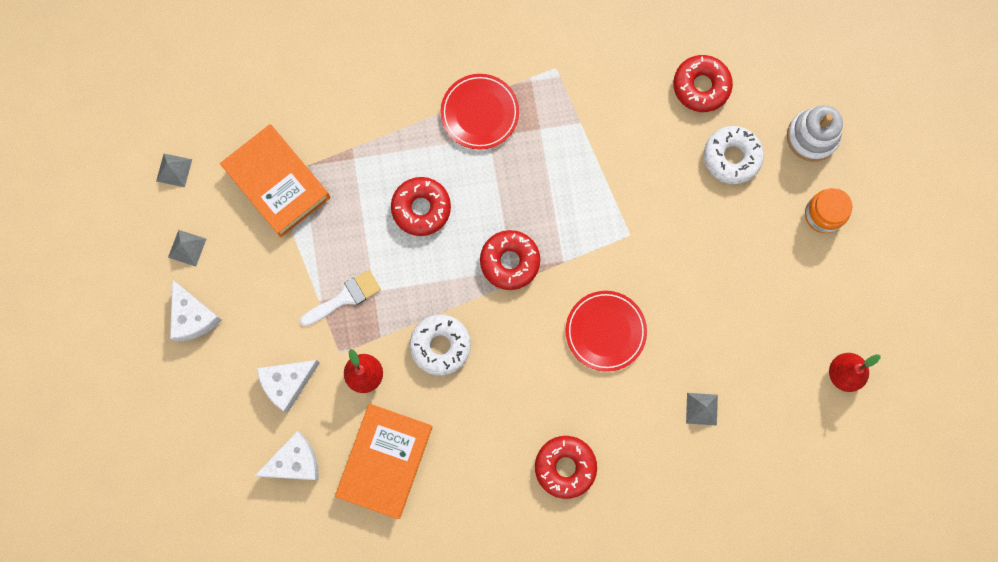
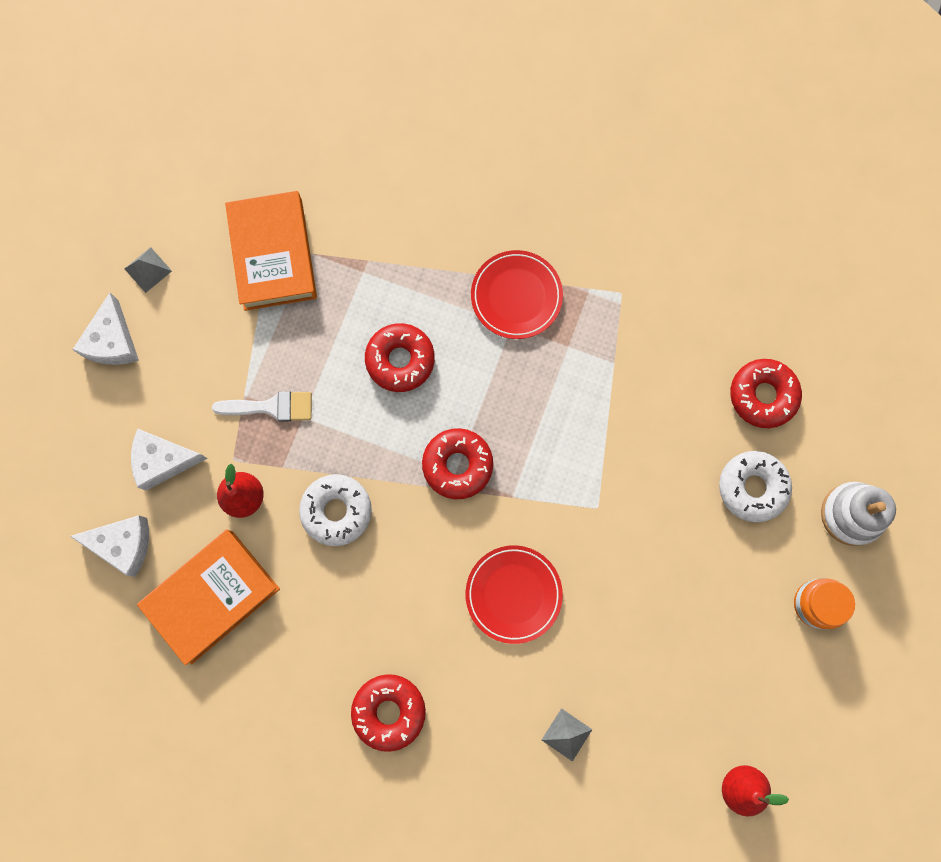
camera: 30 degrees right, 0 degrees up
grey pyramid [156,154,192,187] -> none

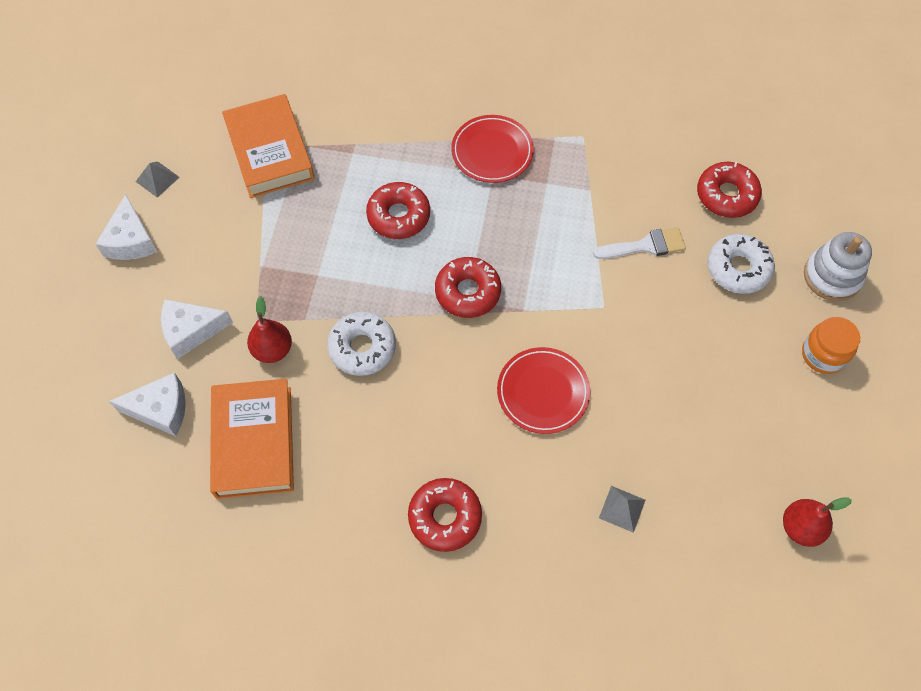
camera: 10 degrees left, 15 degrees down
orange book [137,529,280,665] -> orange book turned 45 degrees counterclockwise [210,379,294,499]
white brush [212,391,312,422] -> white brush moved to [593,227,686,259]

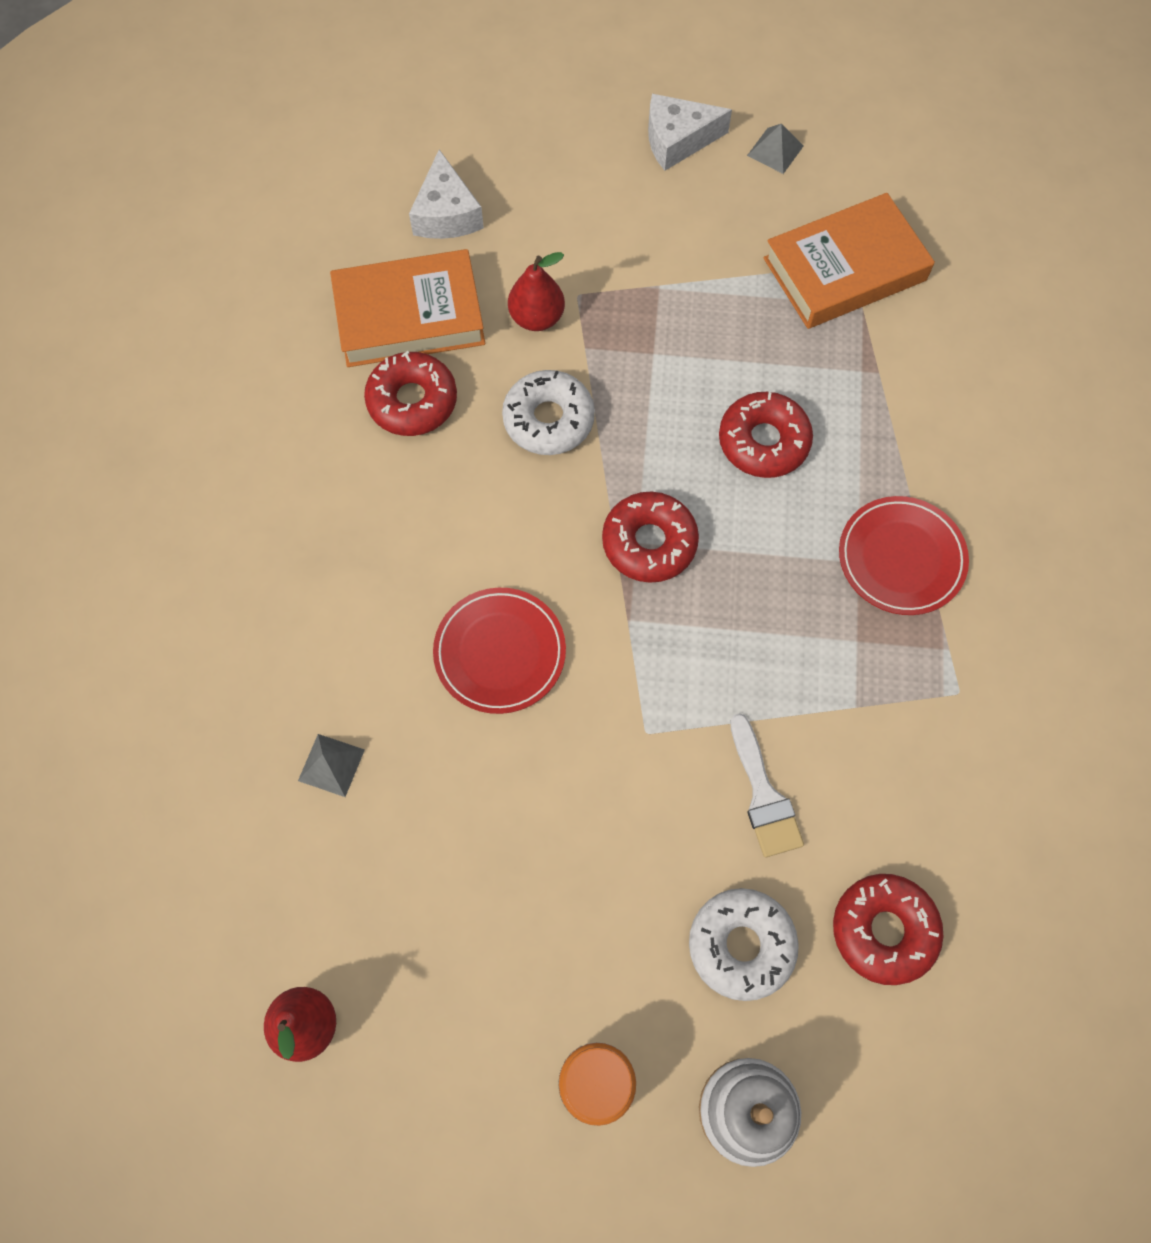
camera: 85 degrees right, 5 degrees up
white cheese [161,299,233,359] -> none
red donut [408,478,482,552] -> red donut moved to [364,351,457,436]

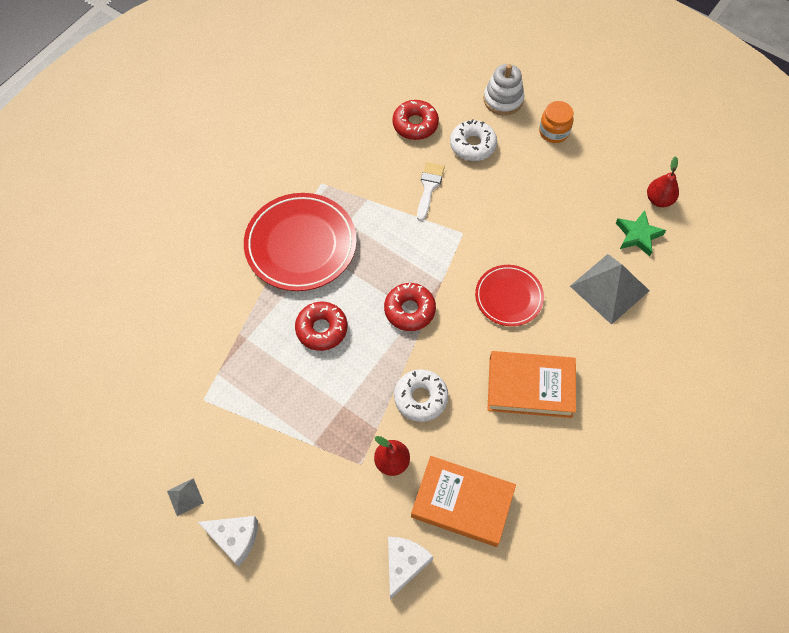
camera: 150 degrees left, 5 degrees down
grey pyramid [298,734,365,797] -> grey pyramid [570,254,650,325], size x2.22
red donut [364,351,457,436] -> none
orange book [764,193,935,329] -> orange book moved to [487,351,576,418]
red plate [839,496,969,615] -> red plate [244,193,357,291], size x1.69
none -> green star [616,210,666,256]

